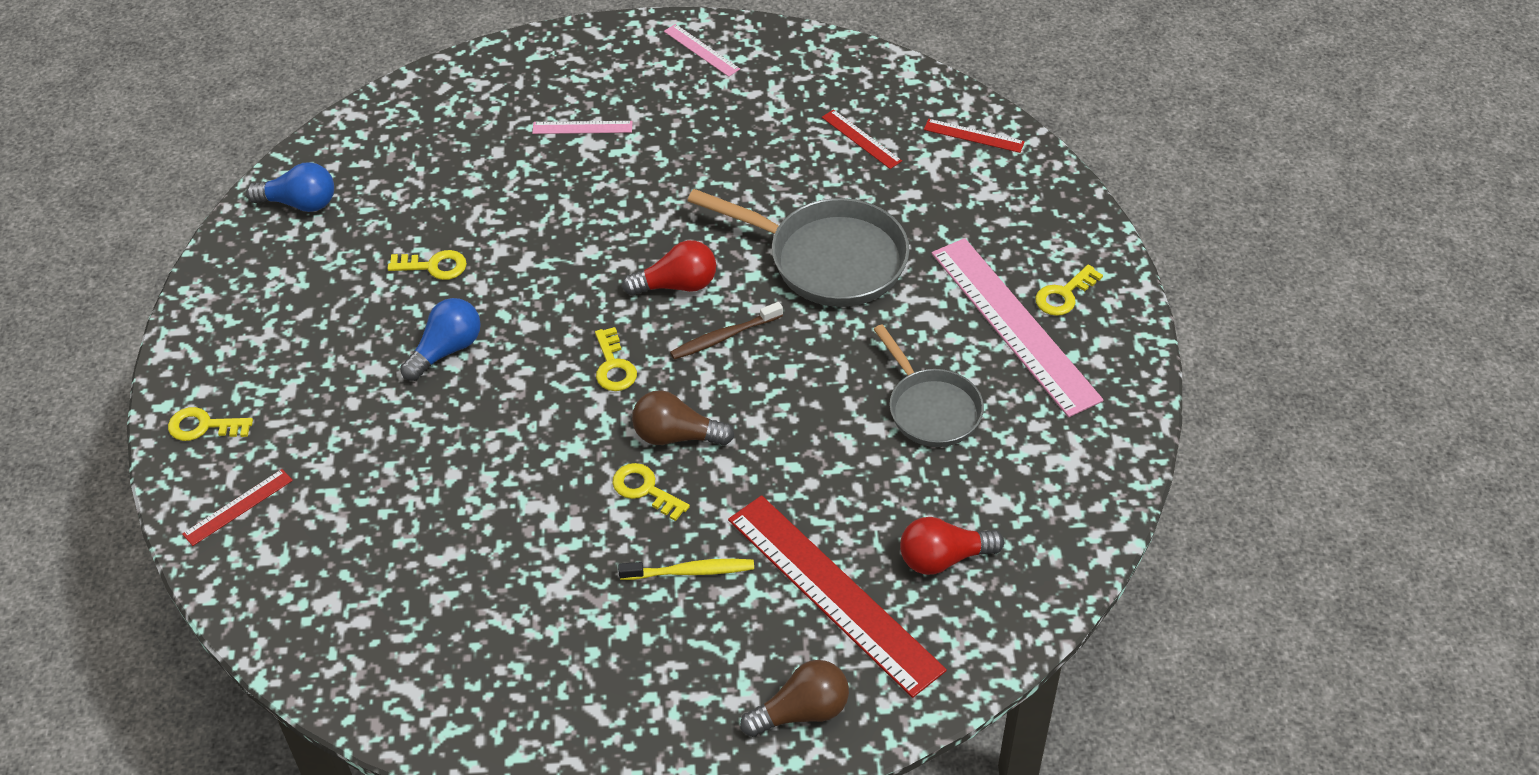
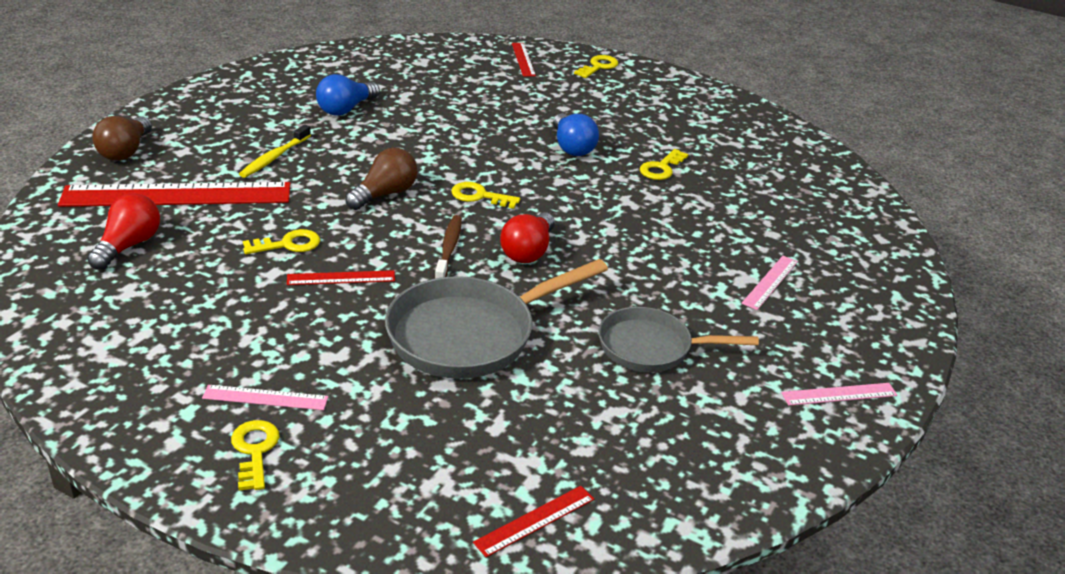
camera: 120 degrees right, 15 degrees down
blue light bulb [246,162,334,212] -> blue light bulb moved to [316,74,380,116]
yellow key [612,463,690,521] -> yellow key moved to [243,229,320,254]
red ruler [822,109,902,169] -> red ruler moved to [287,270,395,285]
grey pan [873,324,984,447] -> grey pan moved to [598,307,759,372]
pink ruler [932,238,1103,417] -> pink ruler [202,385,328,410], size x0.44

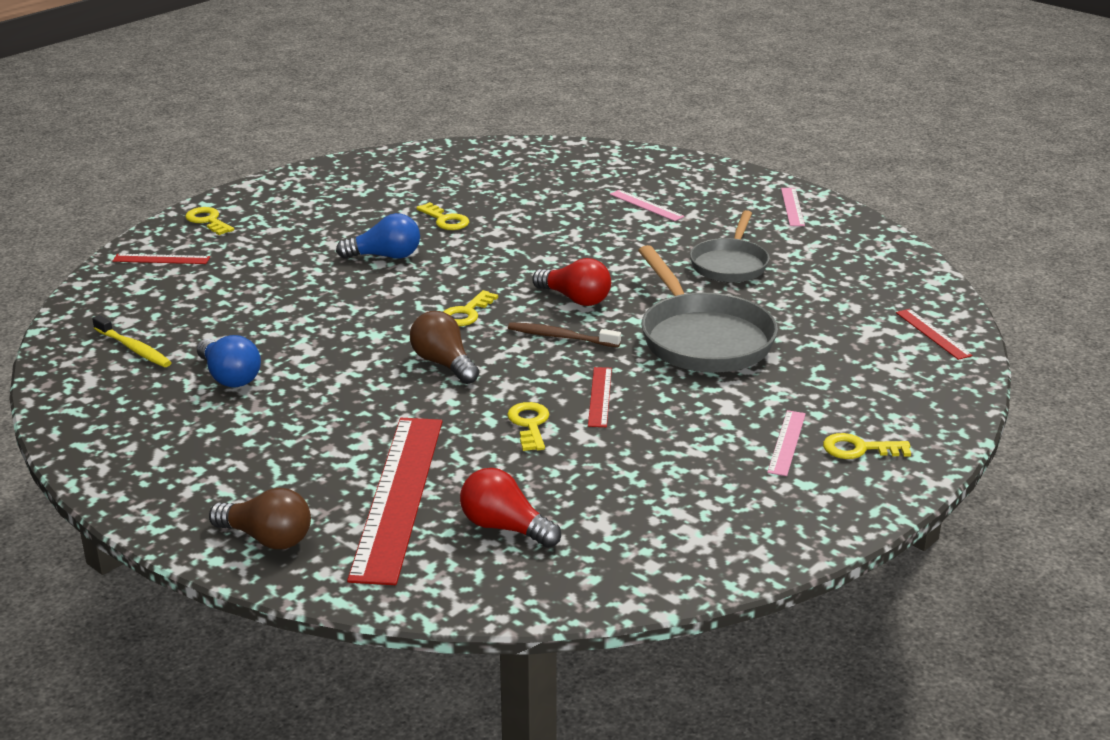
camera: 75 degrees left, 5 degrees down
yellow toothbrush [239,125,311,178] -> yellow toothbrush moved to [92,315,172,367]

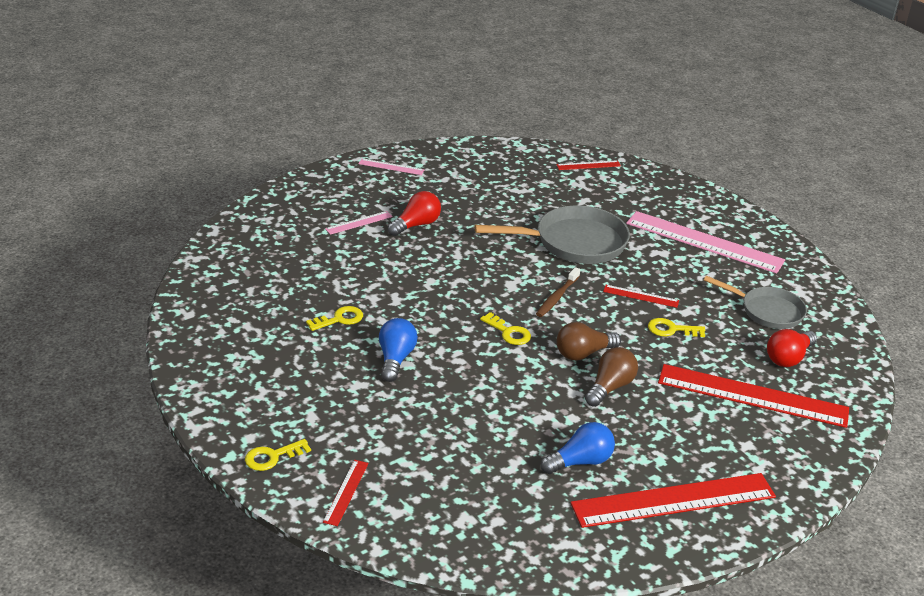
camera: 80 degrees left, 5 degrees up
yellow toothbrush [92,315,172,367] -> none
brown light bulb [209,488,311,549] -> brown light bulb moved to [585,347,638,407]
red light bulb [532,258,611,306] -> red light bulb moved to [388,191,441,236]
grey pan [690,210,770,283] -> grey pan moved to [704,276,807,329]
pink ruler [767,410,806,476] -> pink ruler [626,211,785,273], size x2.27
yellow key [823,433,911,459] -> none
none -> red ruler [570,473,776,528]

